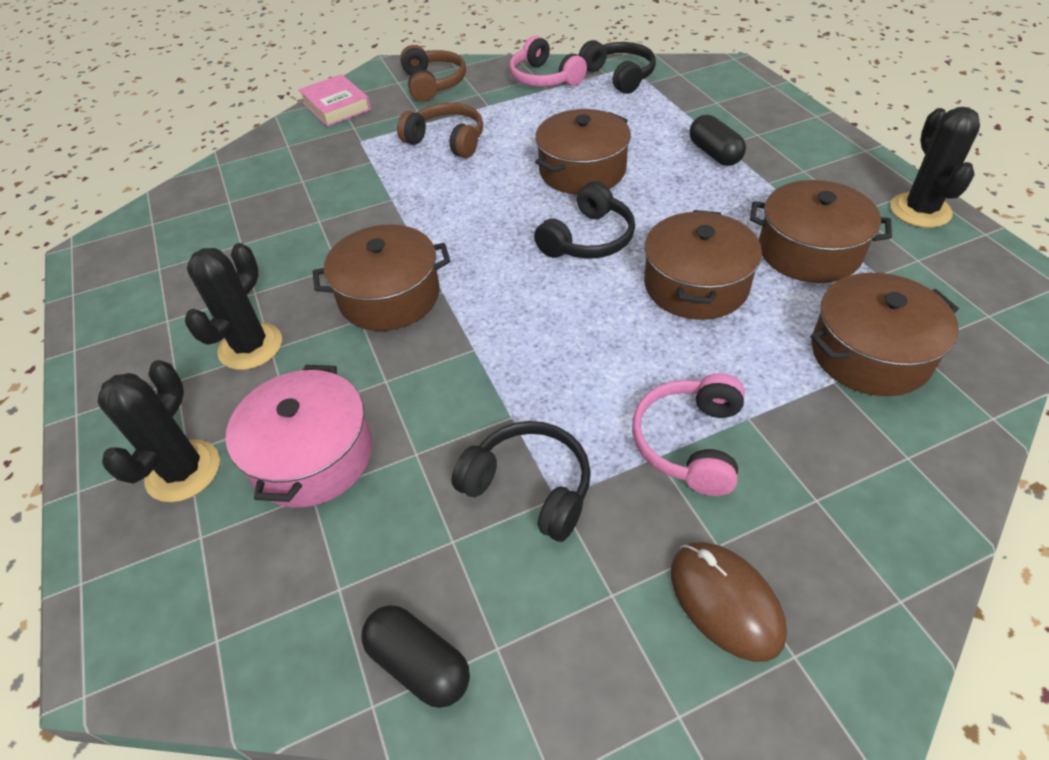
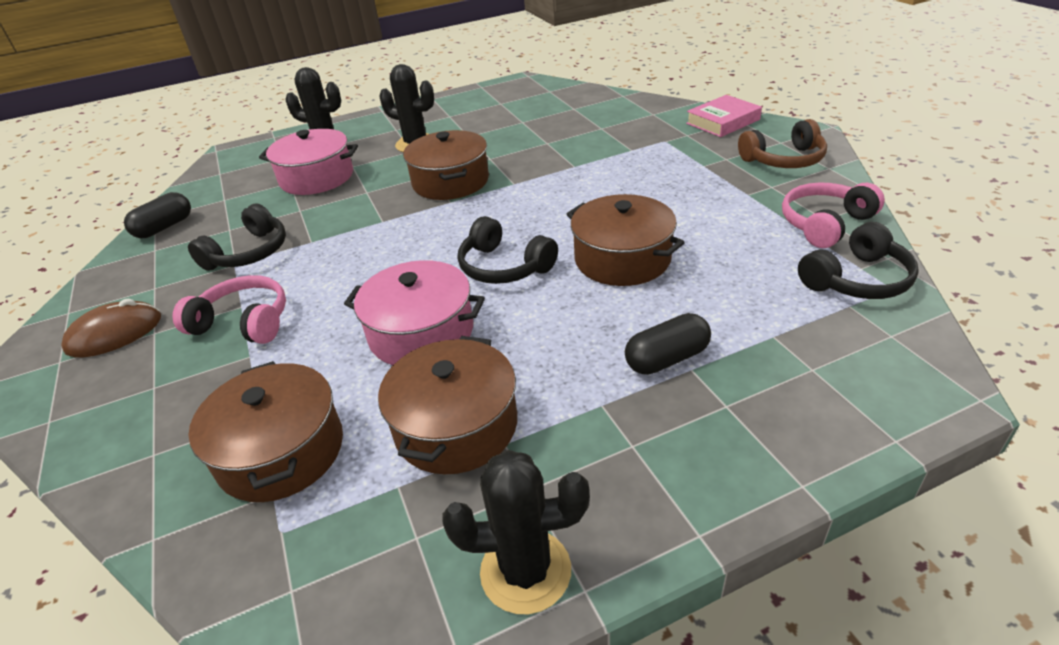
camera: 90 degrees right, 10 degrees down
brown headphones [397,103,483,158] -> none
brown pot [644,210,762,320] -> pink pot [344,260,485,365]

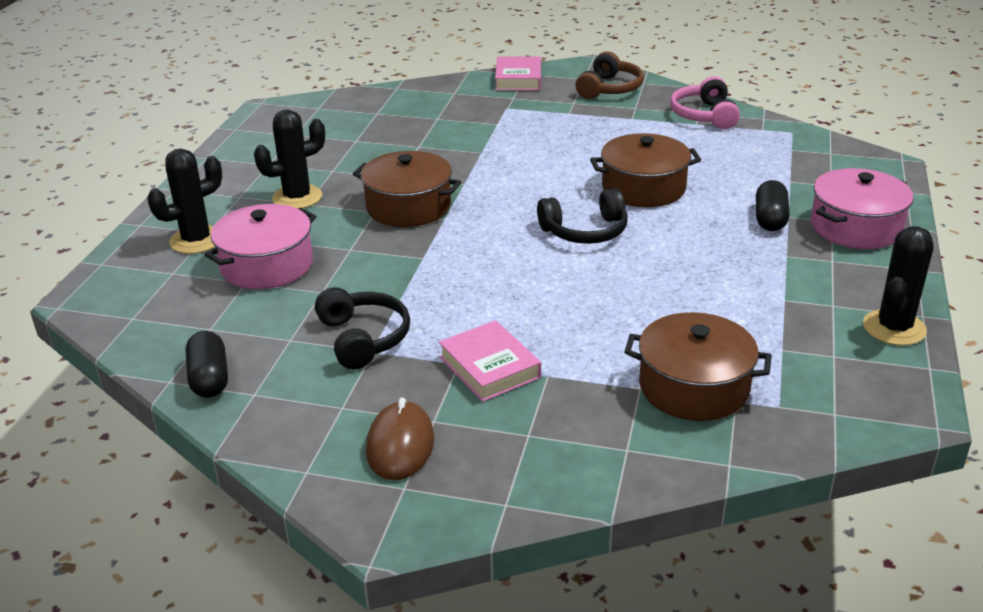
camera: 55 degrees left, 5 degrees down
pink headphones [172,275,286,344] -> pink book [439,320,541,402]
pink pot [344,260,485,365] -> pink pot moved to [811,168,914,249]
brown pot [378,336,517,474] -> none
black headphones [798,222,919,299] -> none

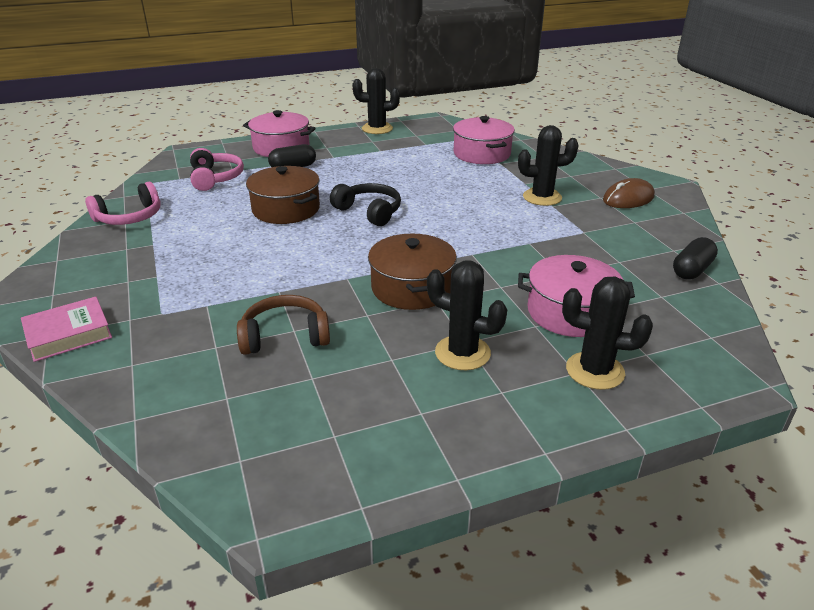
camera: 125 degrees left, 0 degrees up
black headphones [315,287,410,369] -> none
pink book [439,320,541,402] -> black cactus [518,125,579,206]
brown headphones [575,51,644,99] -> brown headphones moved to [237,295,330,355]
brown pot [625,312,772,421] -> pink pot [453,116,515,164]
none -> pink headphones [190,148,244,191]

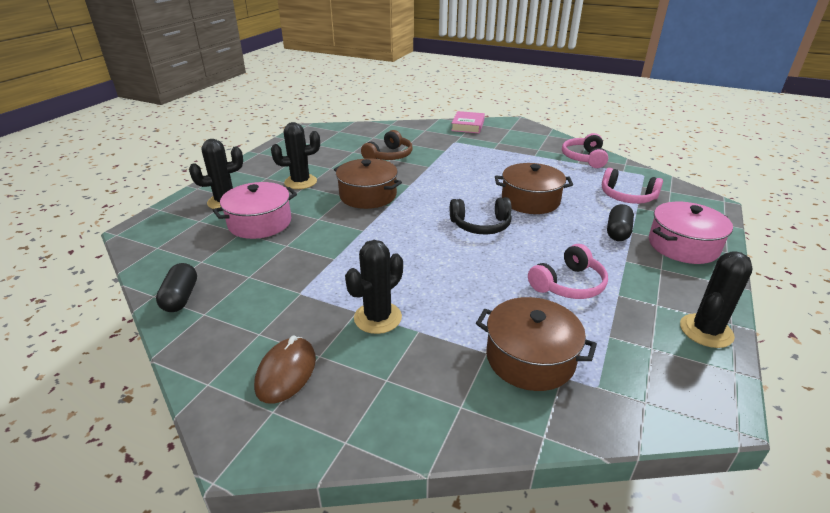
camera: 135 degrees right, 0 degrees up
pink pot [453,116,515,164] -> brown pot [476,297,597,391]
none -> pink headphones [528,244,608,299]

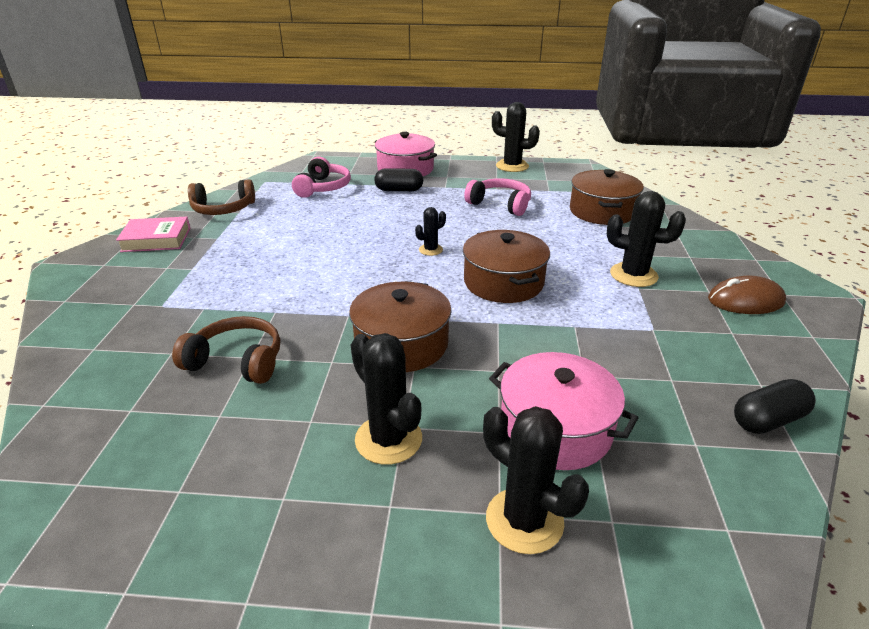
camera: 110 degrees left, 0 degrees up
black headphones [450,197,512,234] -> black cactus [415,207,446,256]
pink book [451,111,485,133] -> pink book moved to [116,217,190,252]
brown pot [495,163,573,214] -> brown pot moved to [463,230,550,303]
pink headphones [562,133,608,168] -> brown headphones [188,179,255,215]

